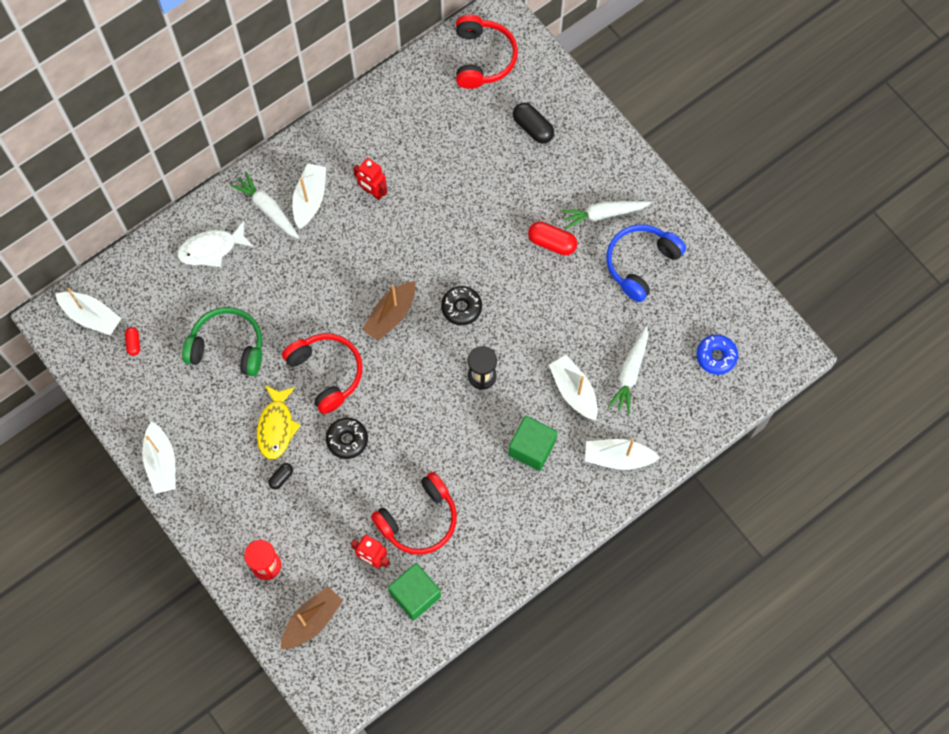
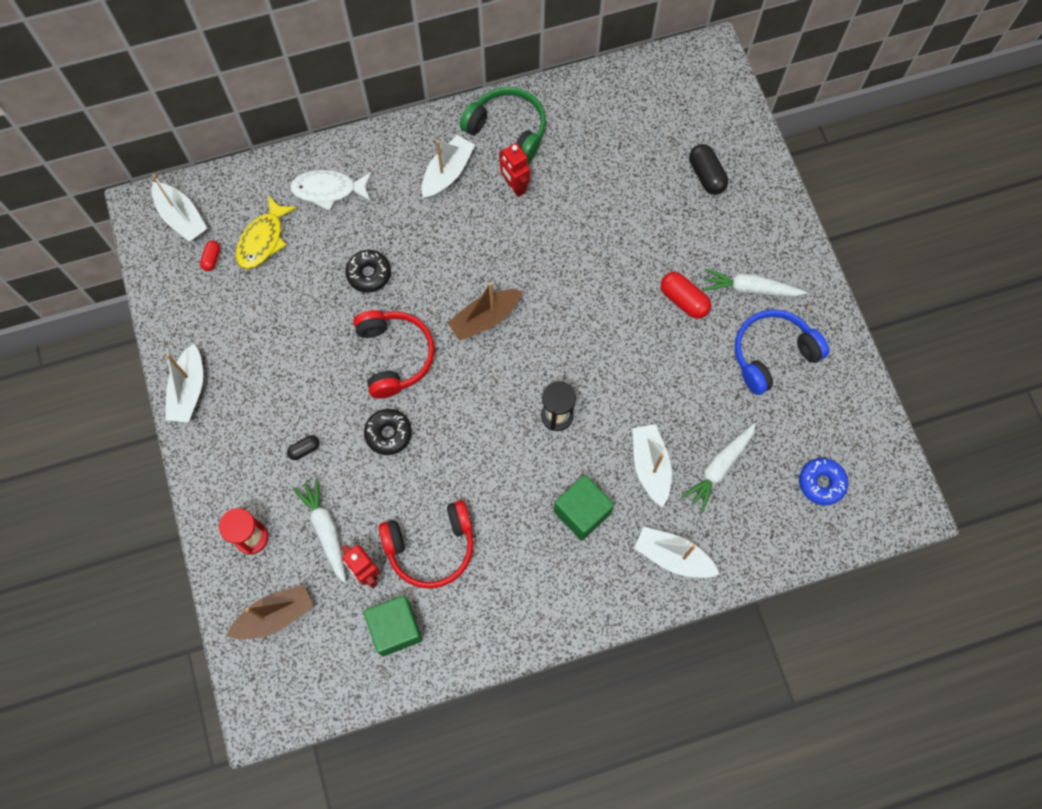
camera: 20 degrees right, 0 degrees up
green headphones [182,307,262,376] -> green headphones moved to [460,87,546,163]
white carrot [230,171,299,239] -> white carrot moved to [293,478,346,583]
yellow fish [257,385,301,460] -> yellow fish moved to [236,196,297,269]
black donut [441,286,482,325] -> black donut moved to [345,250,391,293]
red headphones [456,15,518,89] -> none

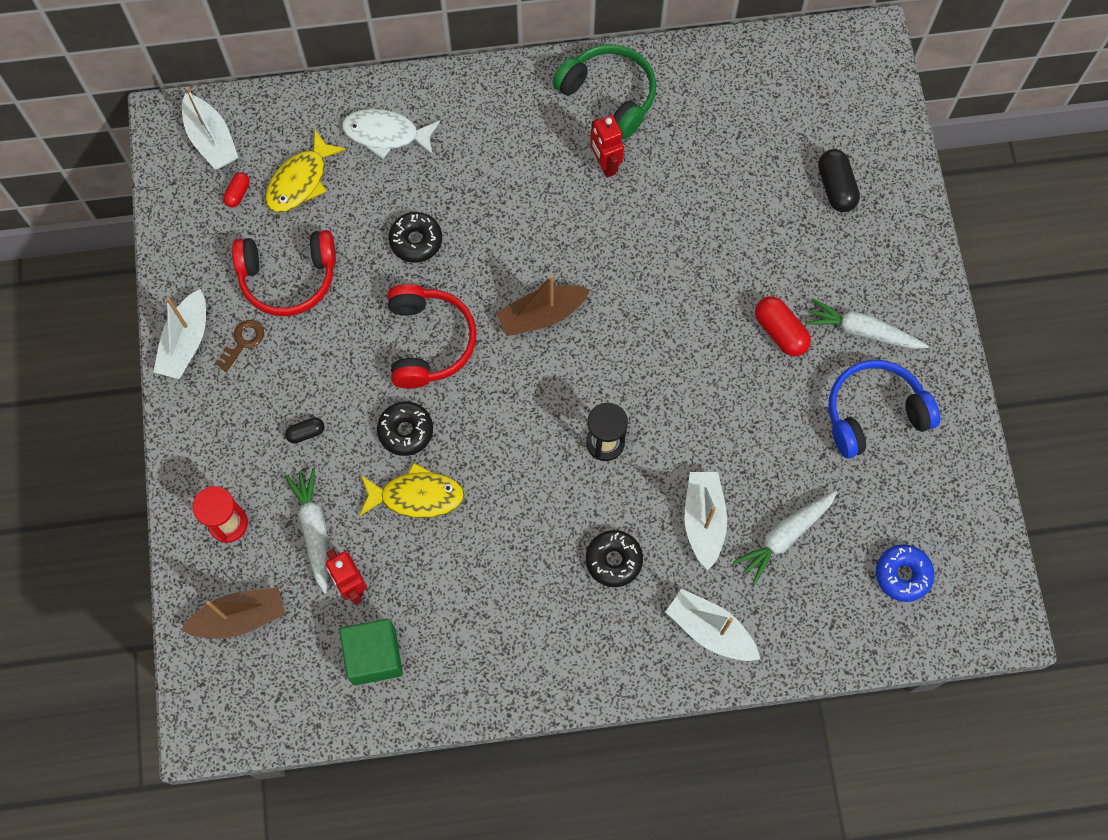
camera: 10 degrees right, 0 degrees up
red headphones [378,500,474,589] -> red headphones moved to [232,230,336,316]
white boat [421,135,475,199] -> none
green cube [554,475,614,541] -> black donut [586,530,643,587]
none -> brown key [215,320,264,372]
none -> yellow fish [359,462,465,518]

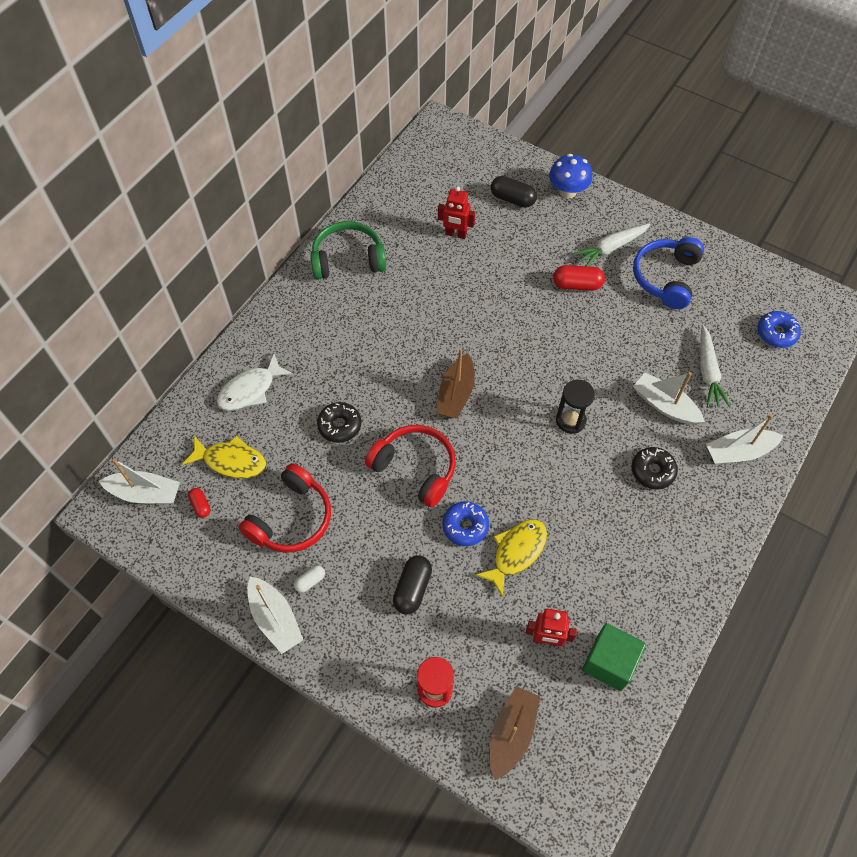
camera: 50 degrees left, 10 degrees down
brown key [215,320,264,372] -> white capsule [294,565,325,593]
yellow fish [265,130,346,213] -> yellow fish turned 60 degrees counterclockwise [182,436,267,478]
black capsule [285,418,325,443] -> black capsule [393,556,432,615], size x1.76
white carrot [285,468,328,594] -> none
black donut [377,402,433,456] -> blue donut [442,501,489,546]
red robot [590,115,624,178] -> red robot moved to [438,186,475,239]
none -> blue mushroom [549,154,592,198]

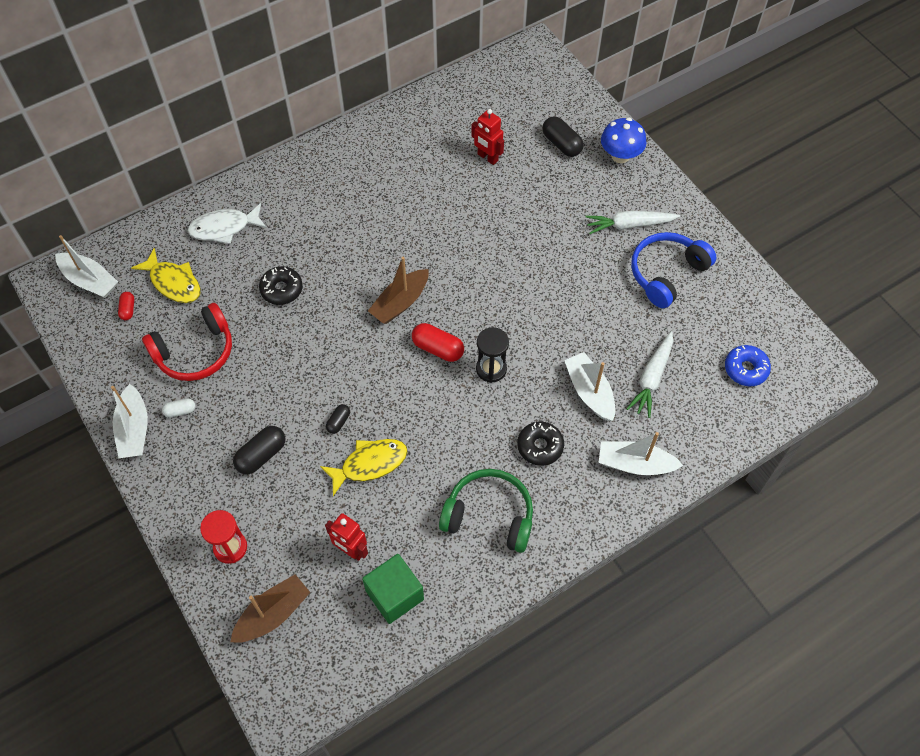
camera: 25 degrees right, 0 degrees up
green headphones [310,221,386,280] -> green headphones moved to [439,469,533,553]
red headphones [365,425,456,507] -> none
blue donut [442,501,489,546] -> black capsule [326,404,350,434]
red capsule [553,265,605,291] -> red capsule moved to [412,323,464,362]

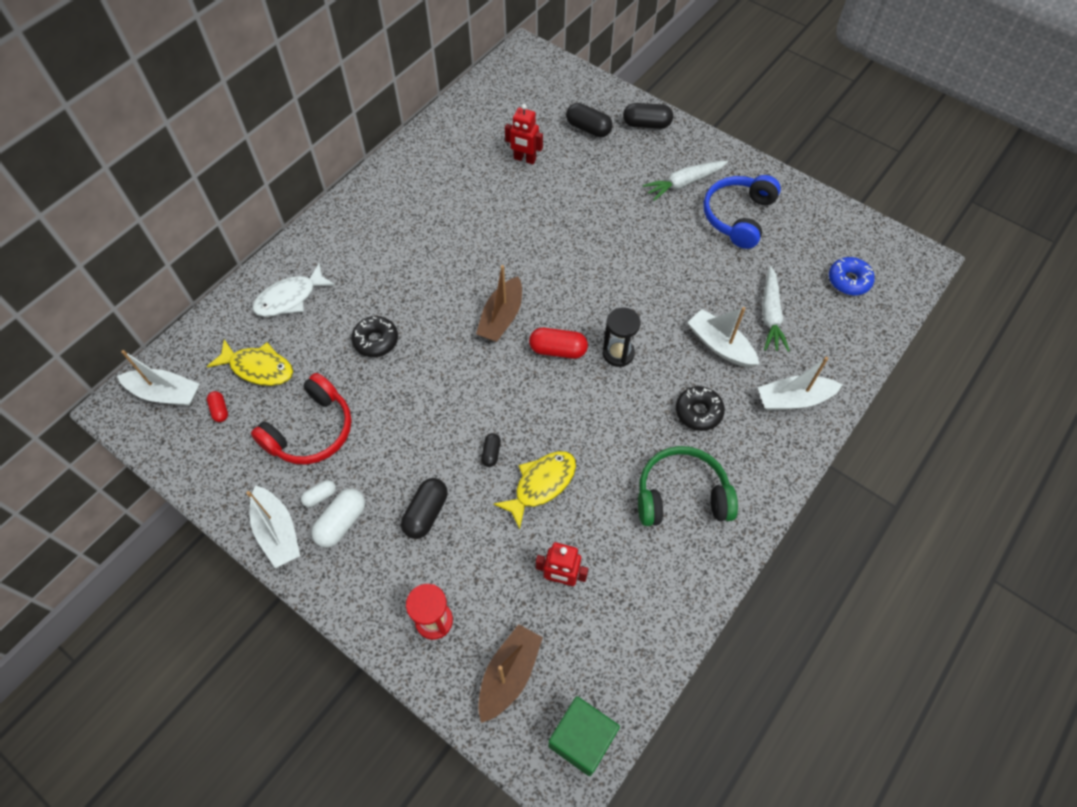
camera: 20 degrees left, 0 degrees up
green cube [362,554,424,624] -> green cube moved to [548,696,620,776]
blue mushroom [601,118,646,163] -> black capsule [623,103,673,129]
none -> white capsule [311,489,365,548]

